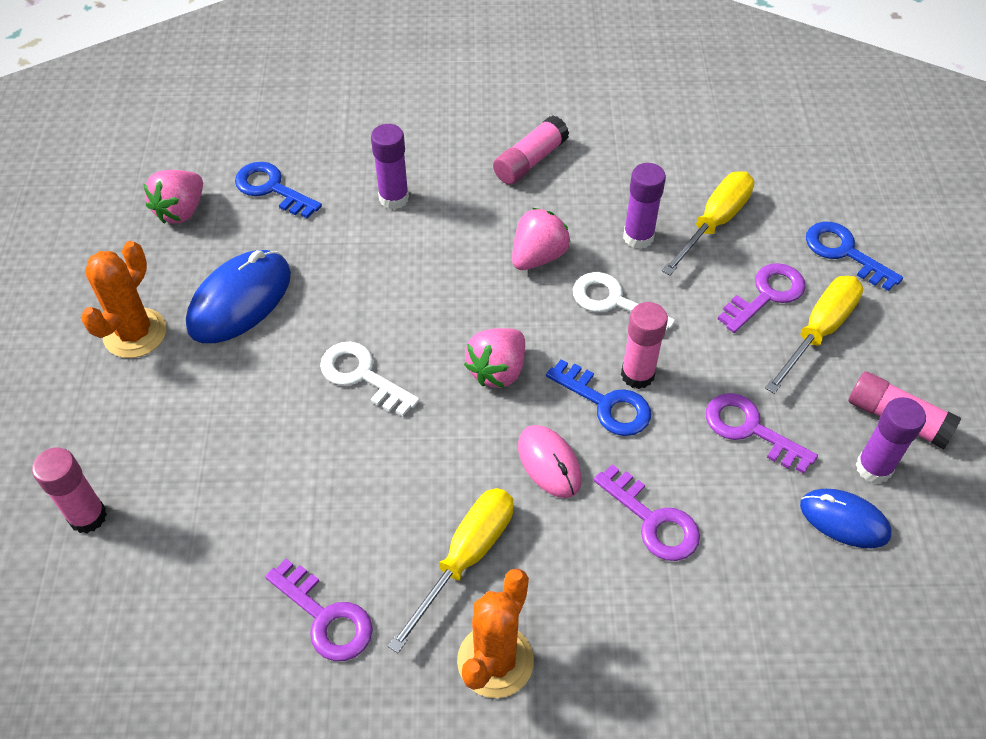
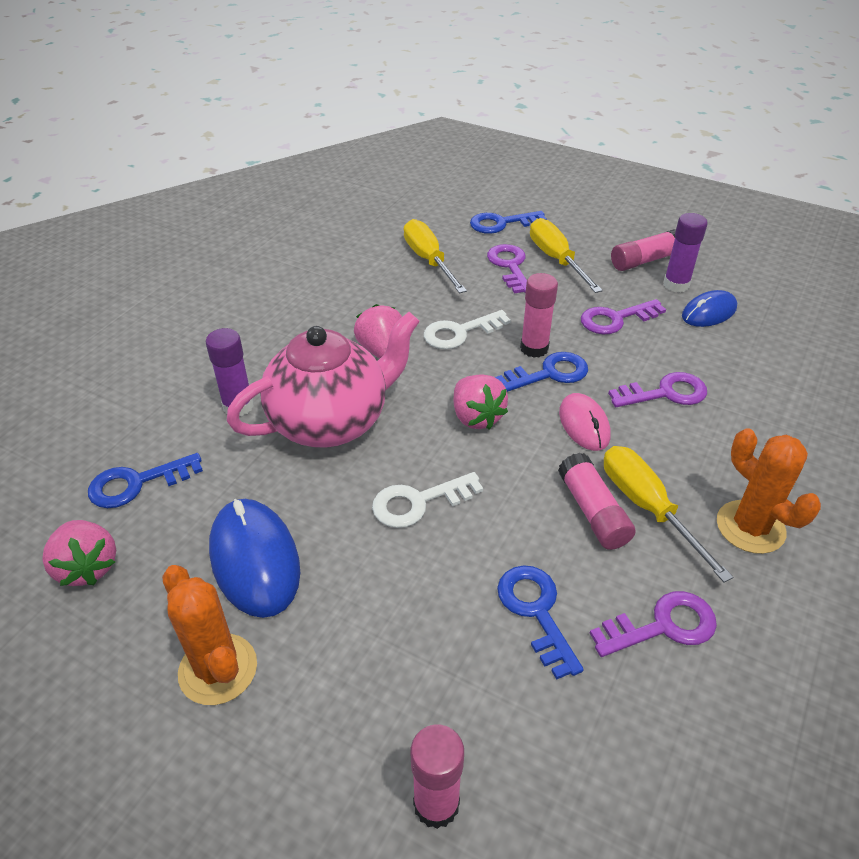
camera: 60 degrees left, 10 degrees down
pink glue stick [493,115,569,185] -> pink glue stick moved to [558,453,636,550]
pink mouse [518,425,582,498] -> pink mouse turned 75 degrees clockwise [559,393,611,451]
purple glue stick [623,163,666,249] -> none
none -> pink teapot [227,312,420,448]
none -> blue key [497,565,584,680]

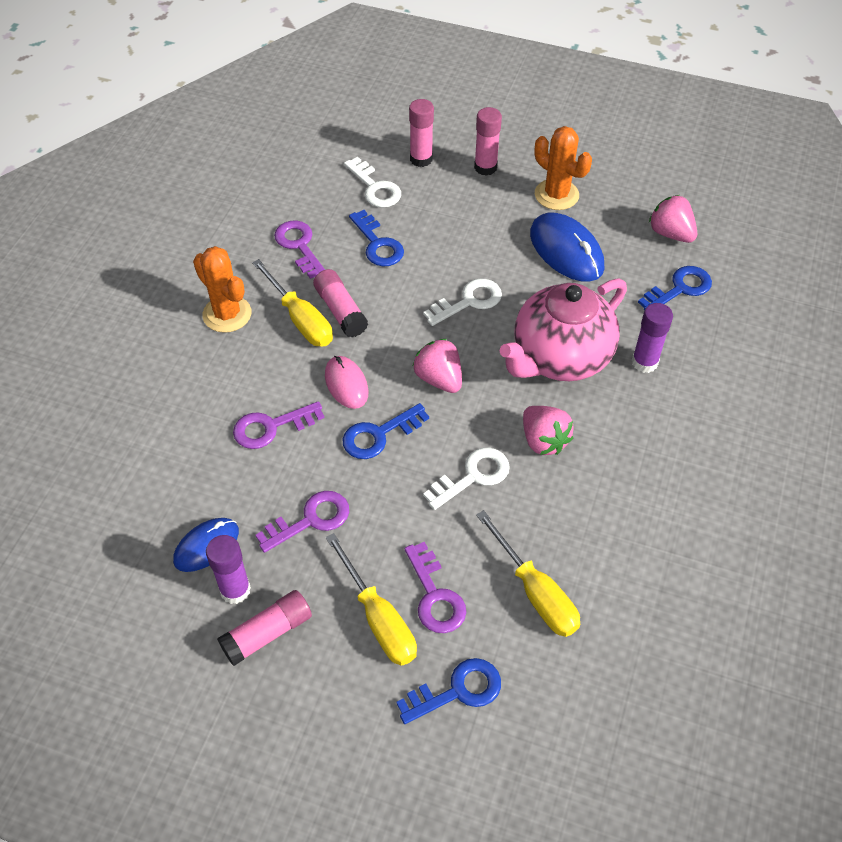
camera: 170 degrees right, 10 degrees up
pink glue stick [520,273,558,358] -> pink glue stick moved to [474,107,502,176]
purple key [590,591,717,657] -> purple key turned 90 degrees clockwise [274,221,325,279]
none -> white key [344,157,401,208]

